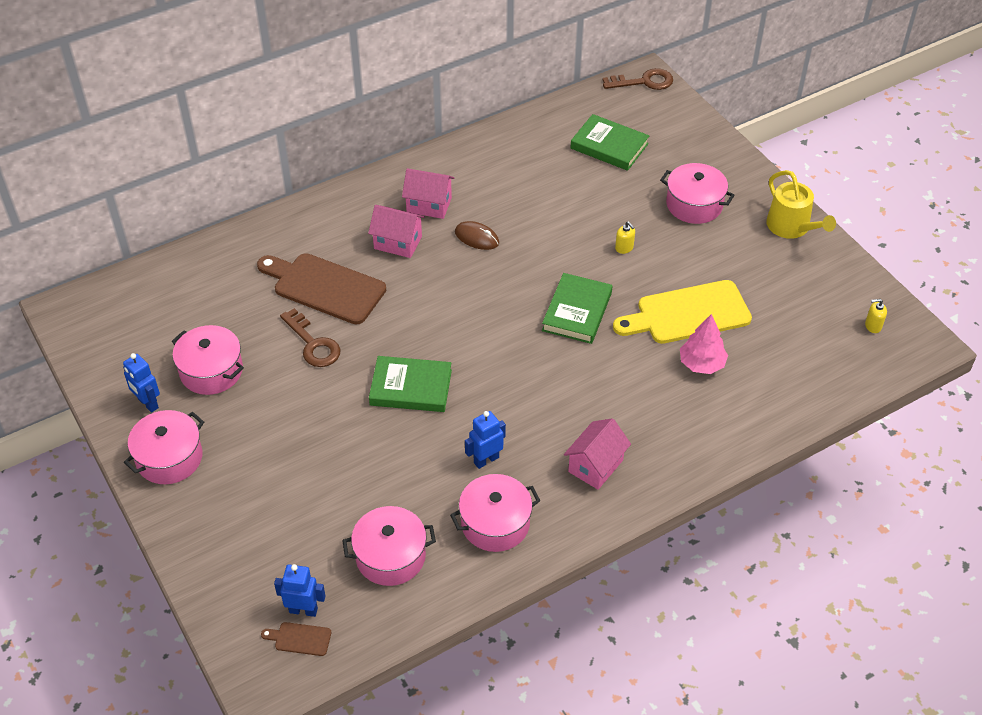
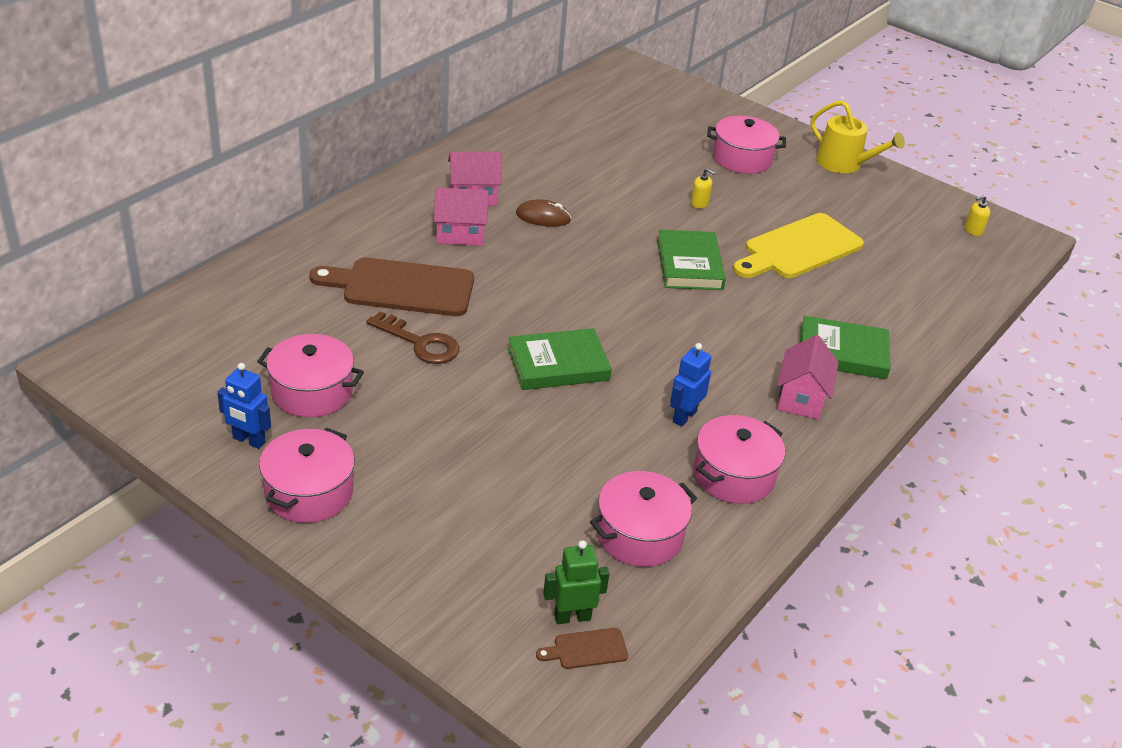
camera: 25 degrees left, 10 degrees down
blue robot [274,564,326,617] -> green robot [543,540,610,624]
green book [571,114,649,171] -> green book moved to [800,316,891,379]
brown key [603,68,673,90] -> none
pink tree [680,314,728,374] -> none

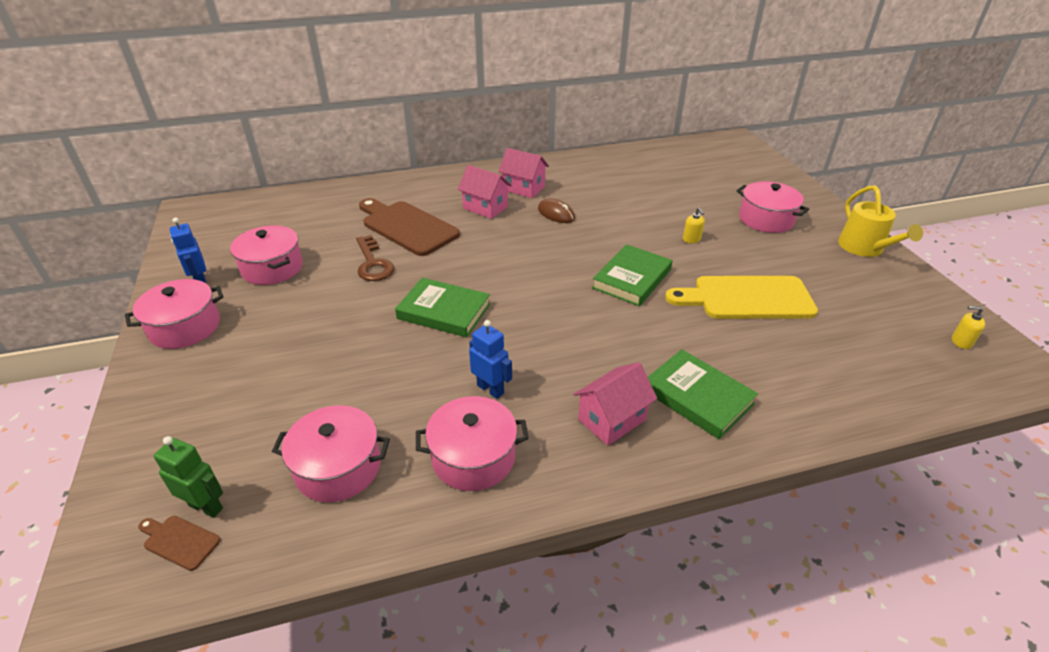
camera: 40 degrees right, 0 degrees up
blue robot [670,343,711,427] -> blue robot turned 60 degrees clockwise [469,320,512,399]

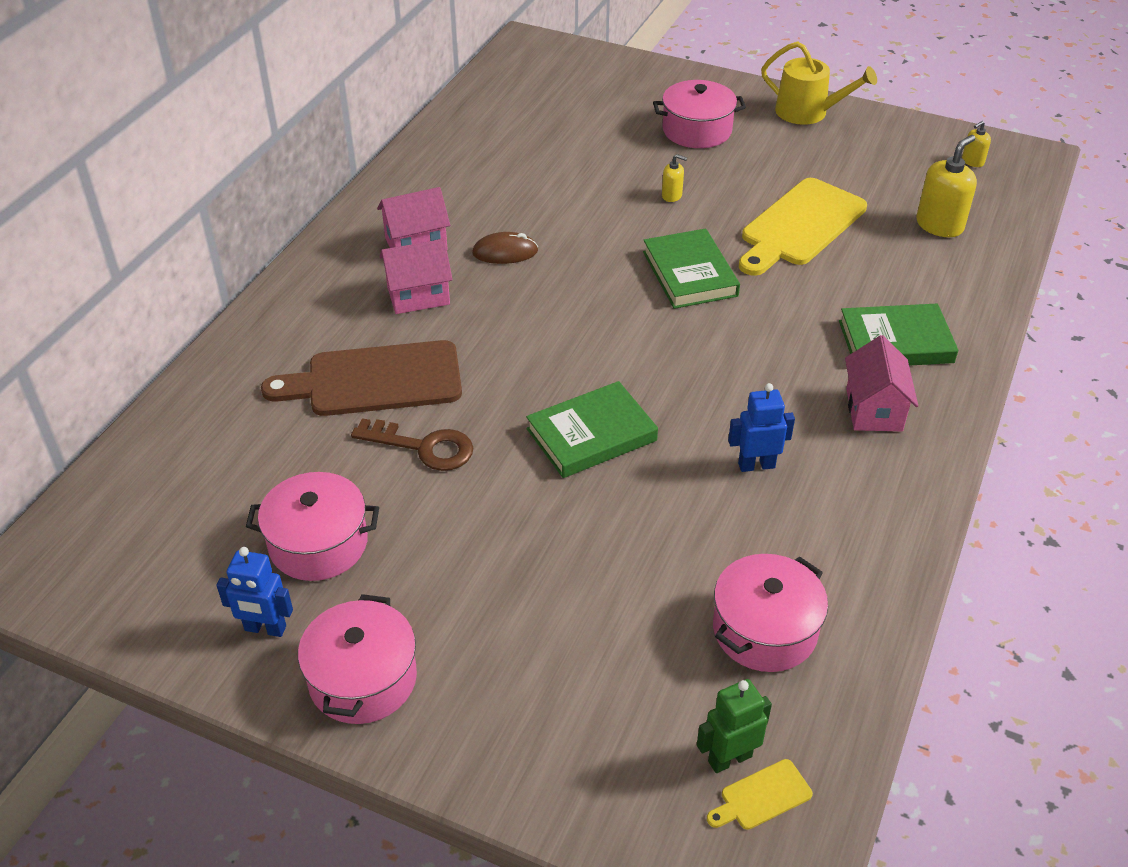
camera: 50 degrees left, 5 degrees up
brown cutting board [138,516,221,571] -> yellow cutting board [707,759,813,830]
pink pot [416,396,529,491] -> none
none -> yellow soap dispenser [916,135,977,237]

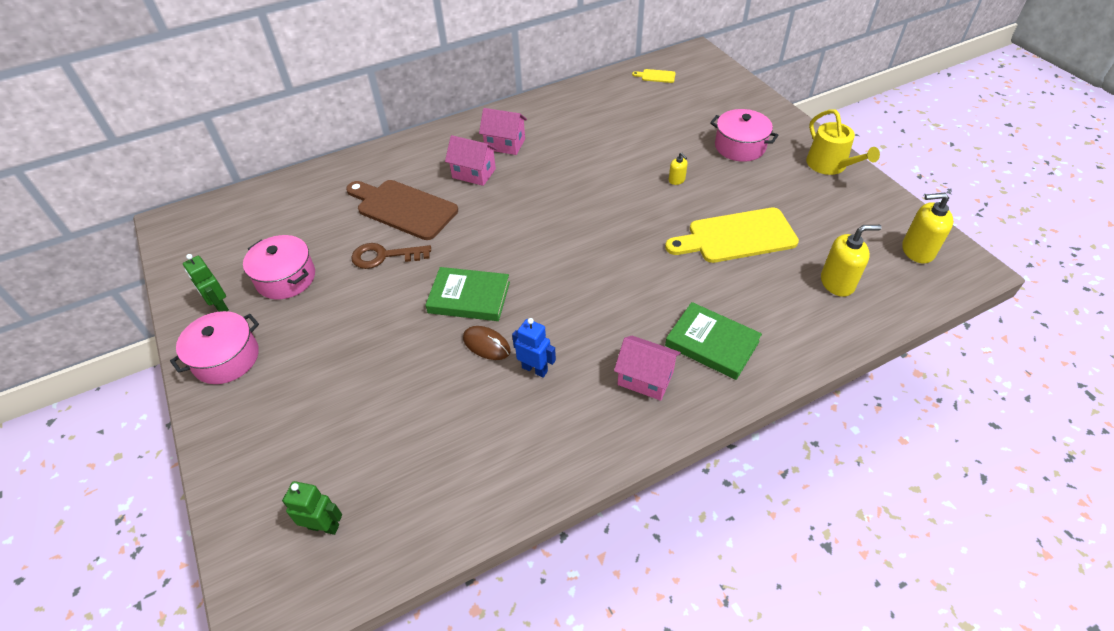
camera: 40 degrees right, 5 degrees up
blue robot [216,547,293,637] -> green robot [183,254,229,312]
brown key [351,418,473,471] -> brown key turned 120 degrees clockwise [351,243,431,269]
brown mouse [472,232,538,264] -> brown mouse moved to [463,326,510,360]
green book [643,228,740,309] -> none
yellow cutting board [707,759,813,830] -> yellow cutting board moved to [632,69,676,83]
pink pot [713,554,828,672] -> none
pink house [845,335,918,431] -> pink house turned 75 degrees clockwise [614,336,681,401]
yellow soap dispenser [962,121,991,167] -> yellow soap dispenser [902,193,953,264], size x1.93

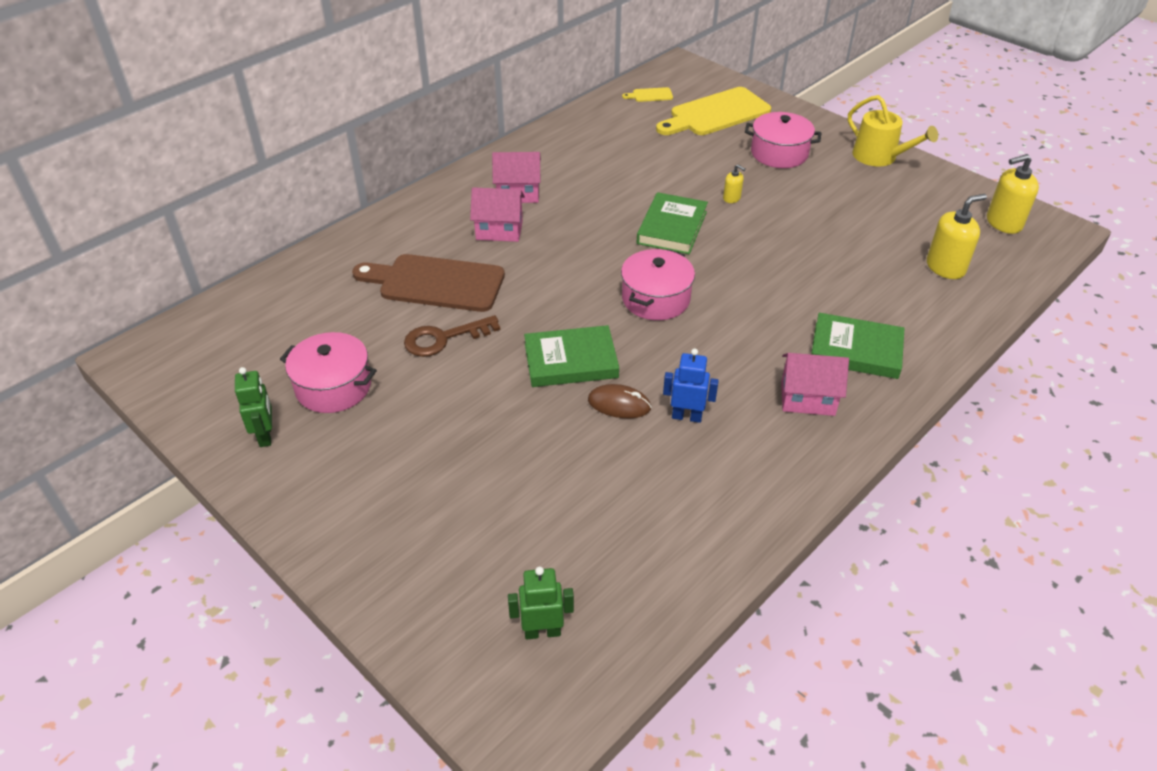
camera: 20 degrees left, 5 degrees down
pink pot [170,311,259,384] -> pink pot moved to [621,249,695,320]
green robot [183,254,229,312] -> green robot turned 135 degrees counterclockwise [235,367,272,447]
yellow cutting board [665,207,799,263] -> yellow cutting board moved to [656,87,771,135]
none -> green book [637,192,708,254]

